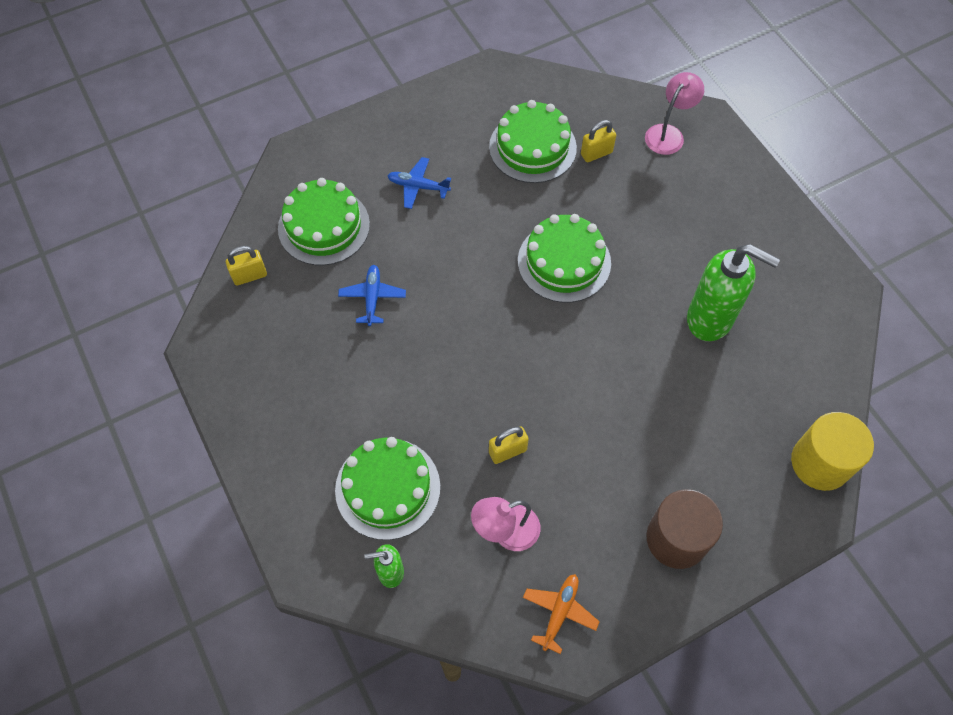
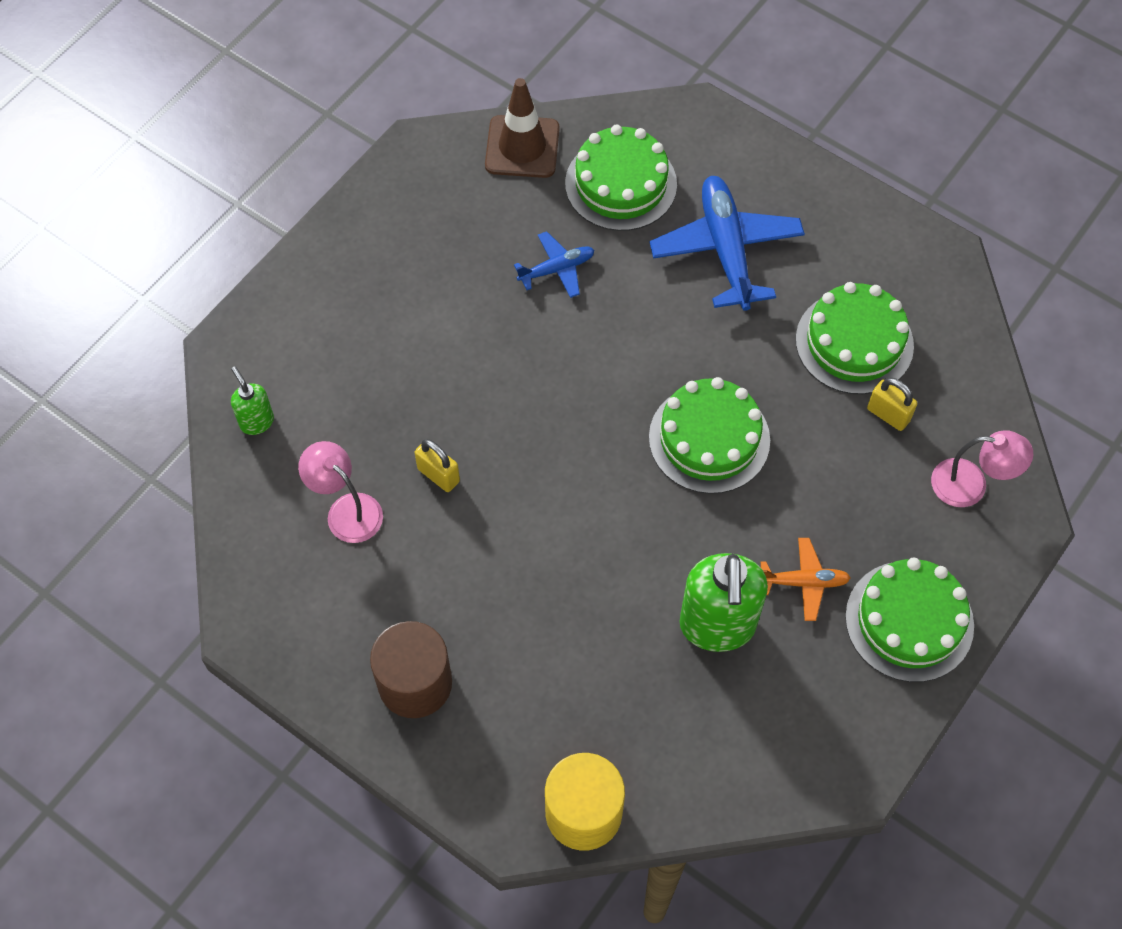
camera: 65 degrees right, 0 degrees up
yellow padlock [226,246,267,286] -> brown traffic cone [485,78,560,178]
green cake [335,437,440,540] -> green cake moved to [845,558,974,682]
blue plane [387,157,451,209] -> blue plane [649,176,805,311], size x1.91
orange plane [523,574,600,654] -> orange plane moved to [761,538,851,621]

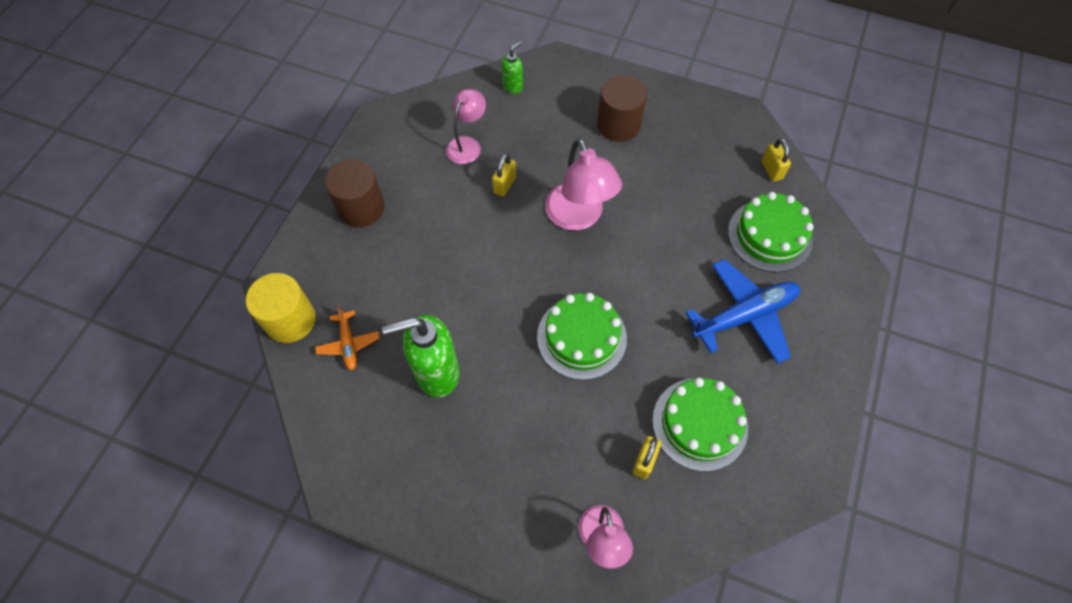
camera: 75 degrees right, 0 degrees up
brown traffic cone [485,78,560,178] -> yellow padlock [762,138,791,182]
blue plane [514,231,594,298] -> none
orange plane [761,538,851,621] -> orange plane moved to [315,305,380,370]
green cake [845,558,974,682] -> none
none -> pink lamp [545,138,622,230]
none -> brown cylinder [597,75,647,142]

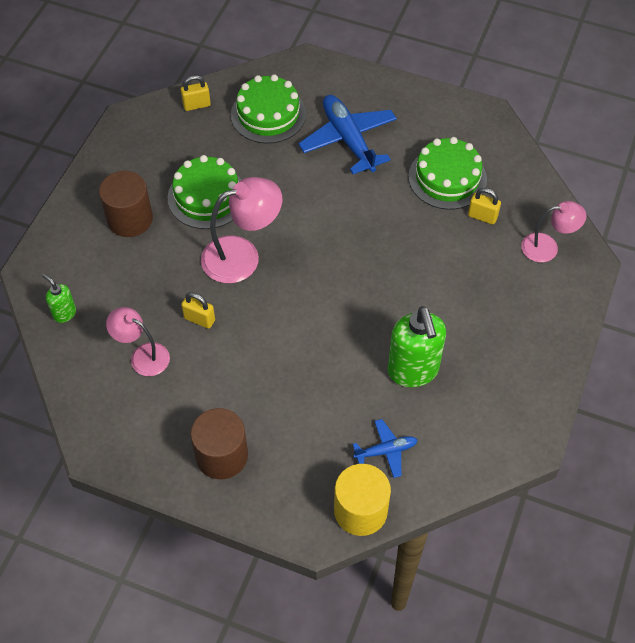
camera: 90 degrees left, 5 degrees down
orange plane [315,305,380,370] -> blue plane [353,419,417,478]
green cake [537,293,627,380] -> green cake moved to [168,155,241,229]

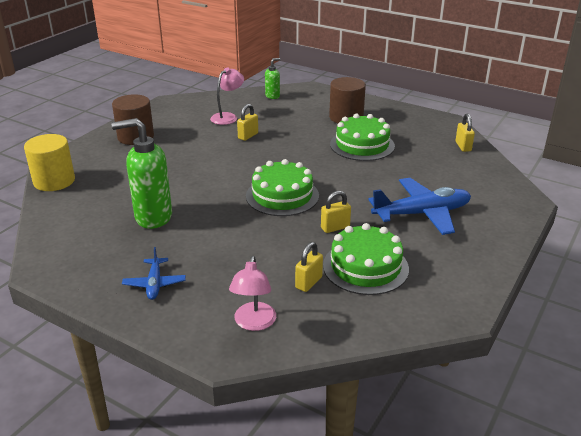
camera: 100 degrees right, 25 degrees down
pink lamp [201,177,282,283] -> none
green cake [231,74,306,144] -> green cake moved to [246,159,319,216]
blue plane [353,419,417,478] -> blue plane moved to [122,247,186,300]
none -> yellow padlock [321,191,351,233]

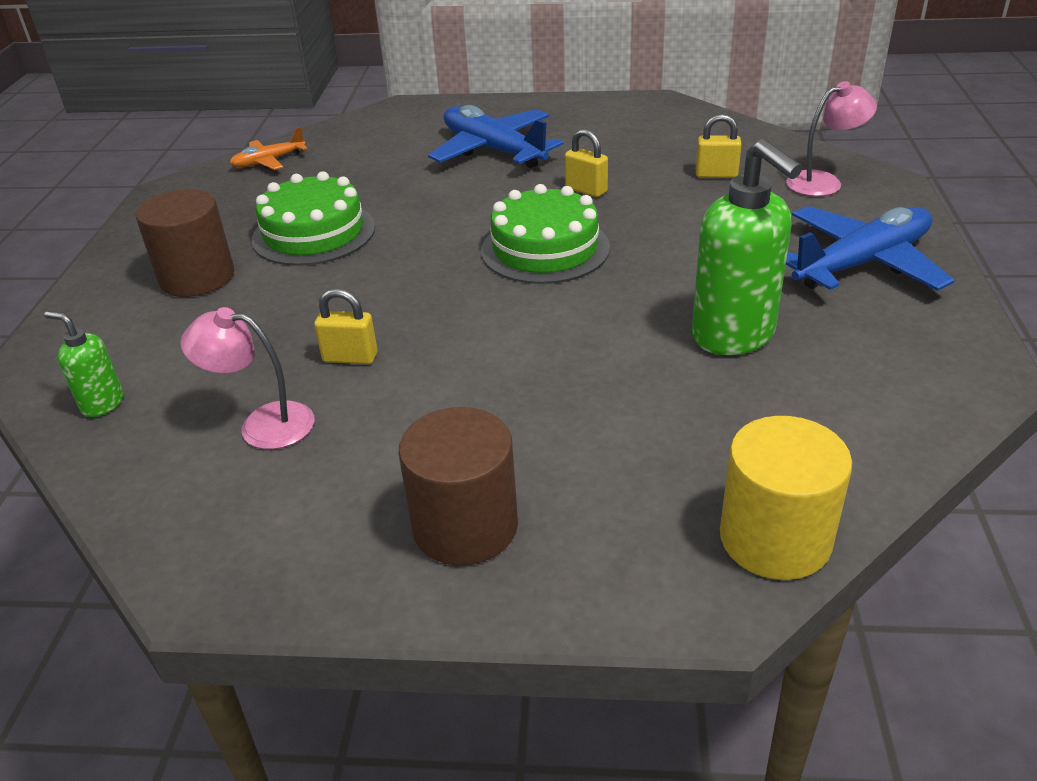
camera: 115 degrees left, 5 degrees up
blue plane [122,247,186,300] -> blue plane [786,206,954,291], size x1.91
green cake [323,223,409,295] -> none
yellow padlock [455,113,475,152] -> orange plane [230,127,307,170]

